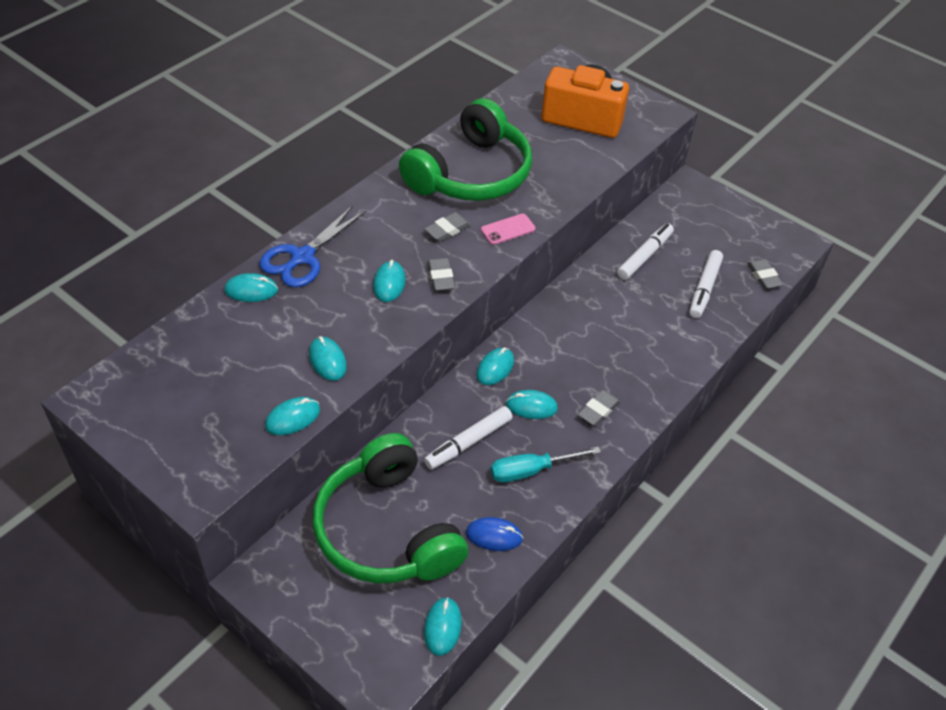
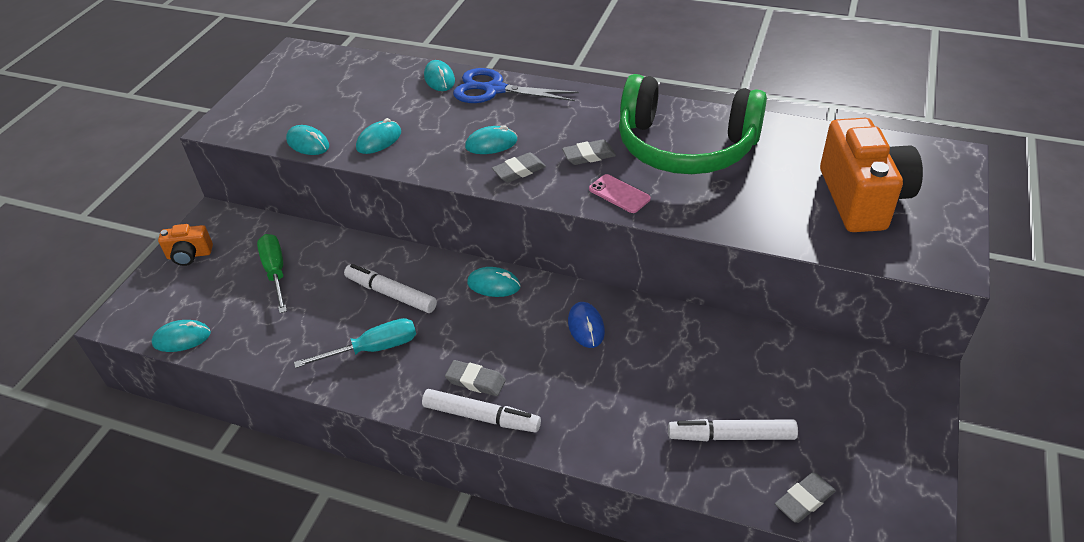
camera: 75 degrees right, 5 degrees down
green headphones [312,433,468,584] -> green screwdriver [257,234,287,313]
grey eraser [424,212,471,242] -> grey eraser turned 45 degrees counterclockwise [562,140,616,165]
blue mouse [466,517,523,551] -> blue mouse moved to [568,302,605,348]
turquoise screwdriver [491,447,601,483] -> turquoise screwdriver turned 105 degrees clockwise [294,318,416,368]
turquoise mouse [506,390,558,419] -> none
white marker [617,223,674,280] -> white marker moved to [422,389,541,432]
none -> orange camera [158,224,213,266]

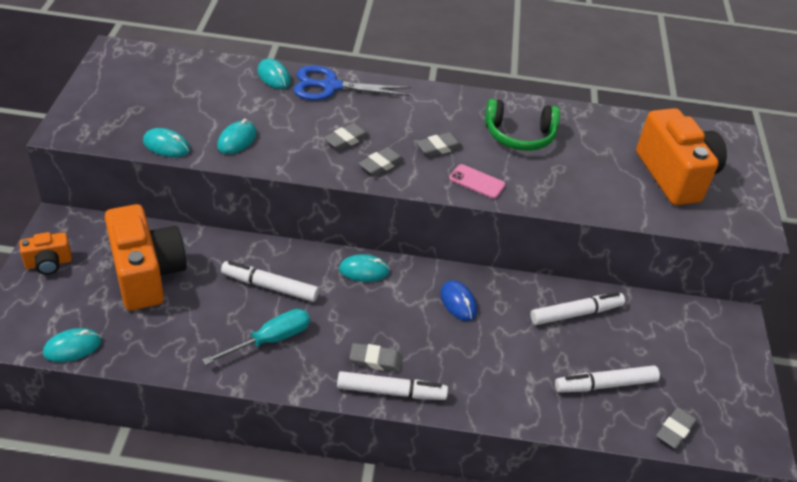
camera: 20 degrees left, 0 degrees up
green screwdriver [257,234,287,313] -> orange camera [105,204,187,310]
turquoise mouse [465,125,517,154] -> grey eraser [323,123,370,150]
green headphones [619,74,767,174] -> green headphones [485,99,560,151], size x0.59
none -> white marker [530,292,625,325]

